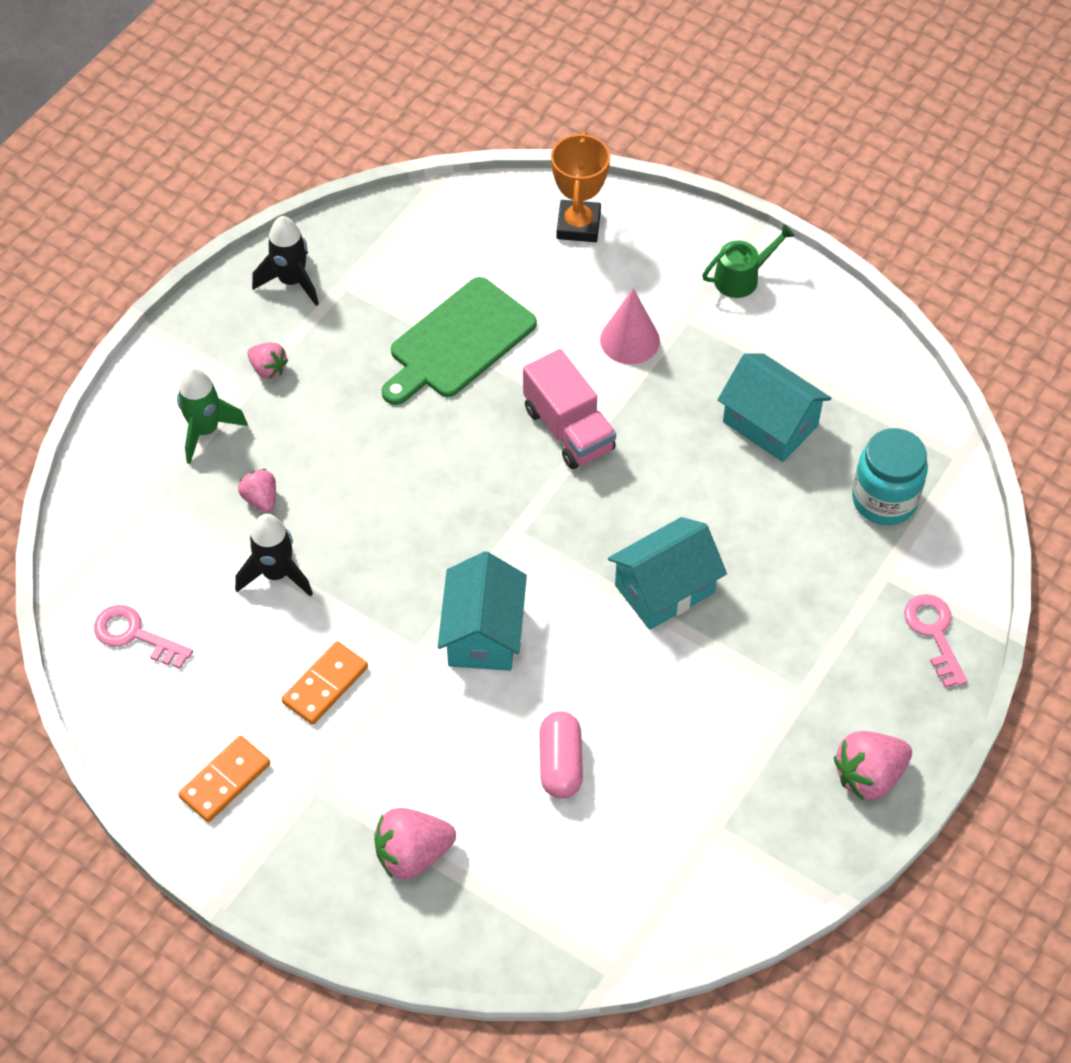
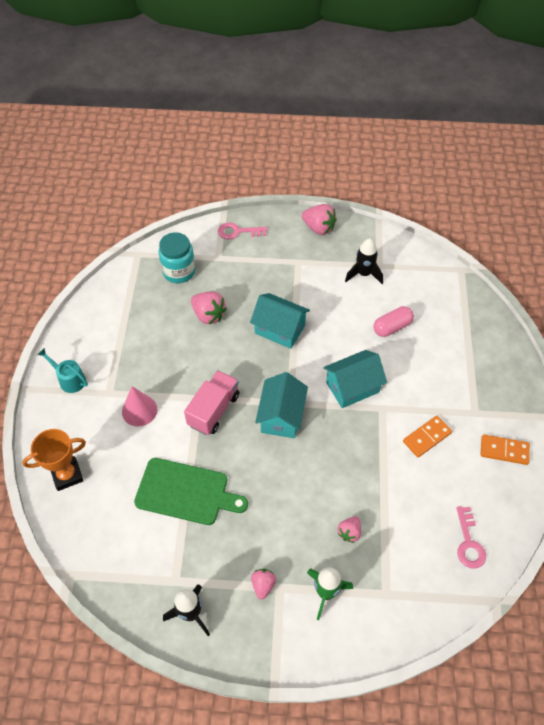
camera: 120 degrees left, 0 degrees up
black rocket [235,514,313,597] -> black rocket moved to [345,238,383,284]
orange domino [282,641,368,725] -> orange domino turned 45 degrees counterclockwise [403,415,452,457]
pink strawberry [374,808,456,879] -> pink strawberry moved to [191,292,227,324]
green watering can [702,224,795,298] -> turquoise watering can [38,348,88,393]
turquoise house [718,353,831,462] -> turquoise house moved to [255,372,308,438]
pink key [904,594,968,688] -> pink key turned 45 degrees clockwise [218,222,267,239]

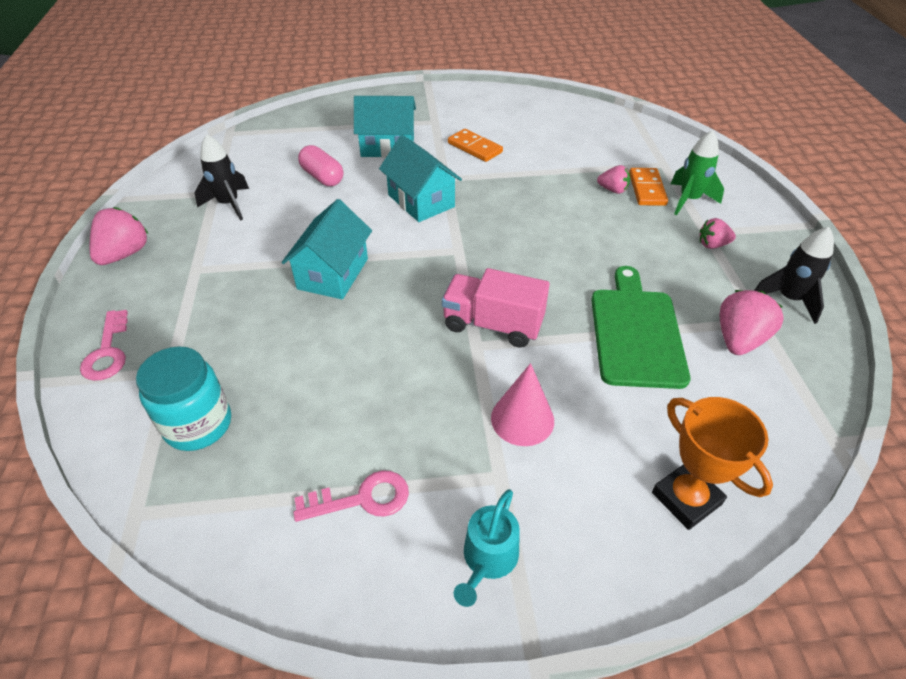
camera: 100 degrees left, 10 degrees down
pink strawberry [191,292,227,324] -> pink strawberry moved to [720,290,784,355]
turquoise house [255,372,308,438] -> turquoise house moved to [354,96,416,158]
pink key [456,506,486,569] -> pink key moved to [294,470,409,522]
orange domino [480,434,530,465] -> orange domino moved to [629,168,668,206]

